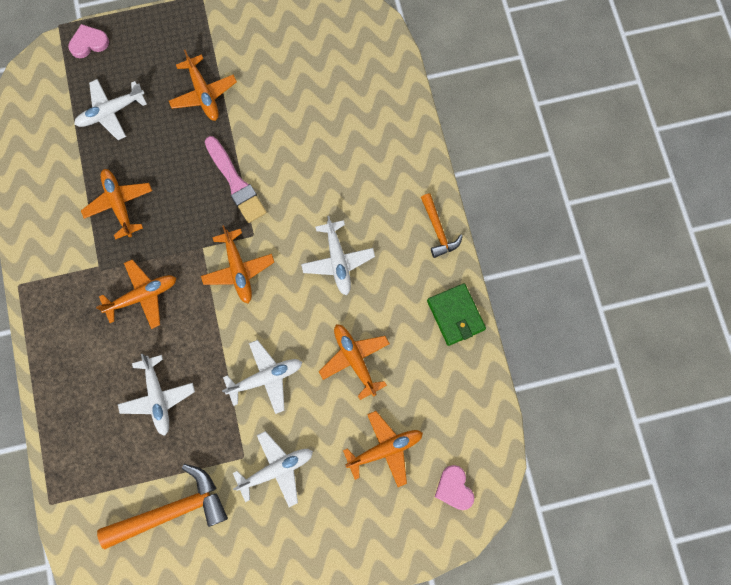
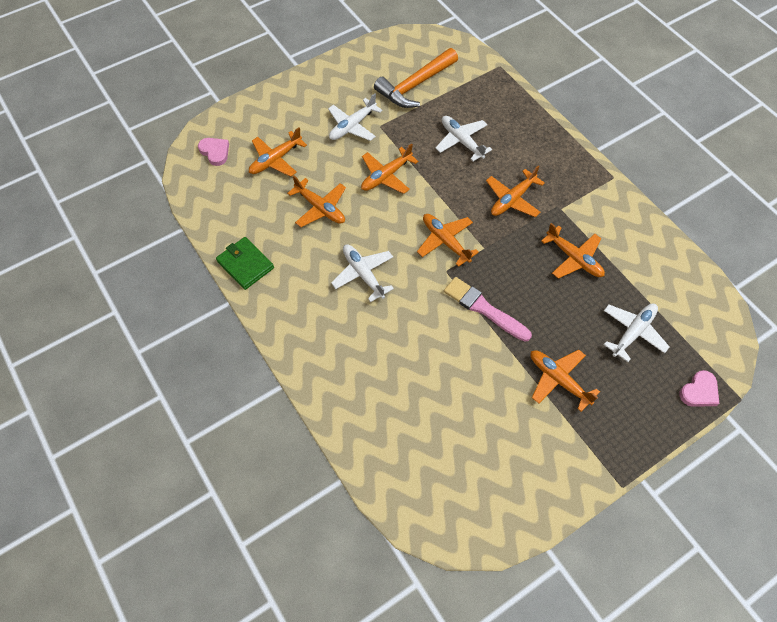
camera: 160 degrees right, 15 degrees down
white plane [222,340,302,414] -> orange plane [361,143,418,194]
orange hammer [421,193,463,258] -> none

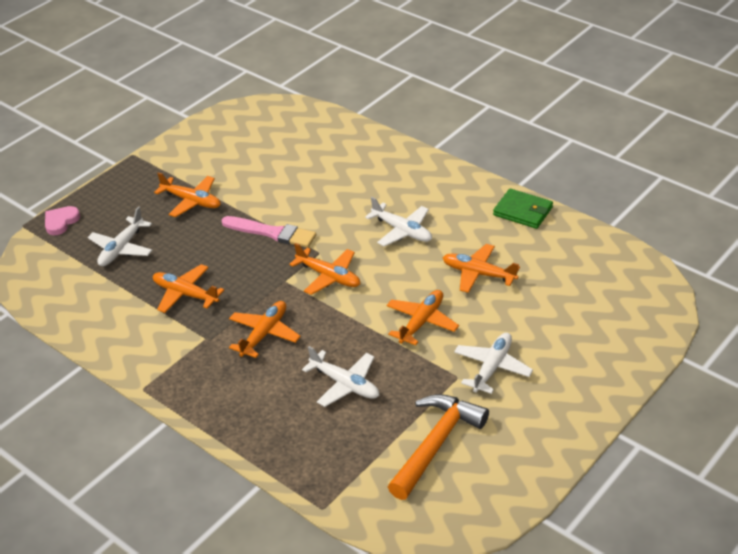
camera: 165 degrees right, 20 degrees down
pink heart [198,138,229,166] -> none
orange plane [249,127,307,177] -> none

